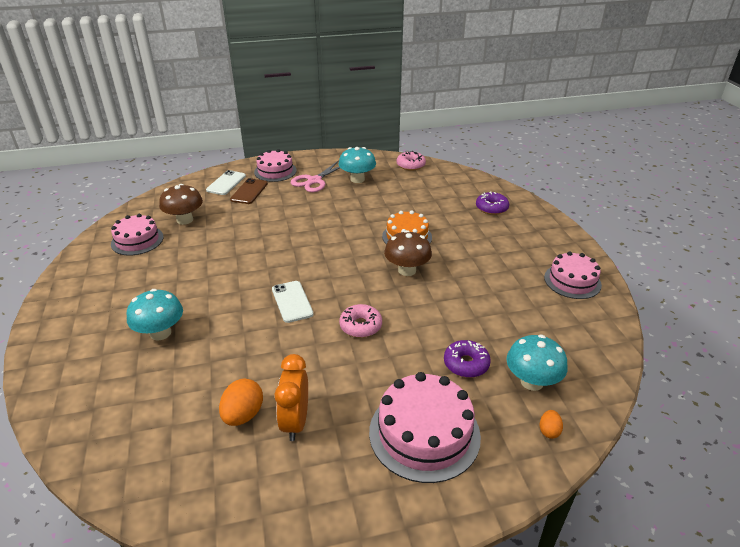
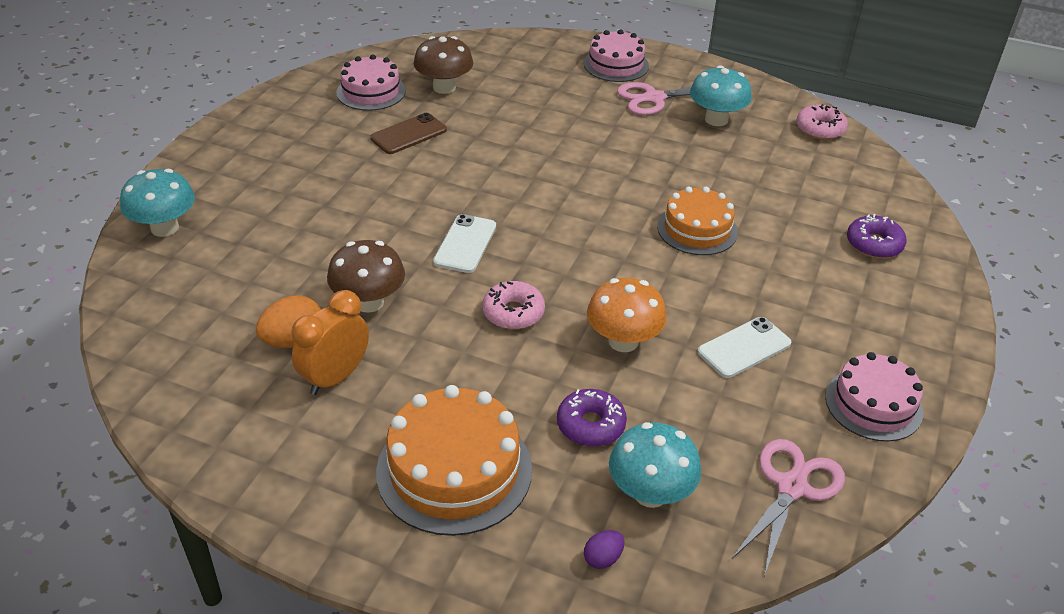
camera: 35 degrees right, 5 degrees up
turquoise mushroom [127,289,183,341] -> turquoise mushroom moved to [120,169,195,237]
white phone [206,170,246,195] -> white phone moved to [698,317,791,378]
brown phone [230,178,268,204] -> brown phone moved to [370,113,447,154]
pink cake [369,372,481,483] -> orange cake [376,385,532,536]
brown mushroom [384,230,432,276] -> brown mushroom moved to [327,240,405,313]
orange egg [540,410,563,439] -> purple egg [584,530,625,569]
none -> orange mushroom [587,278,667,352]
none -> pink scissors [732,439,845,576]

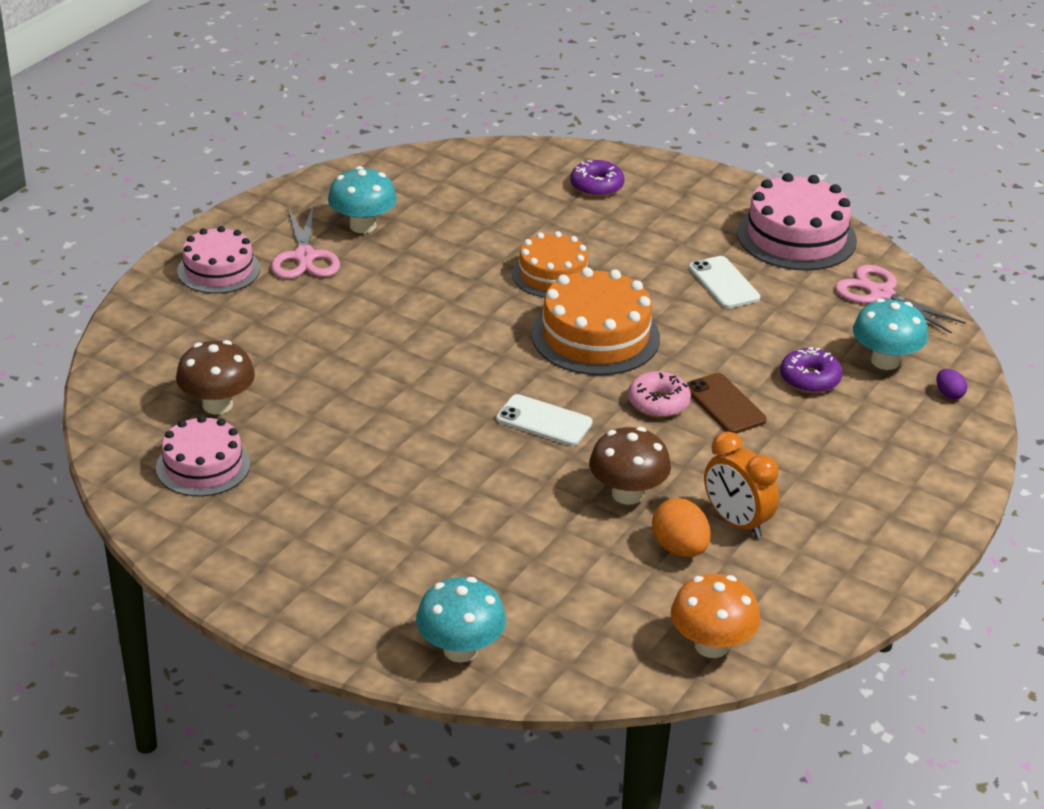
camera: 80 degrees left, 5 degrees down
brown phone [370,113,447,154] -> brown phone moved to [687,373,767,434]
orange cake [376,385,532,536] -> orange cake moved to [532,267,660,375]
orange mushroom [587,278,667,352] -> orange mushroom moved to [671,574,760,658]
pink donut [796,104,848,140] -> none
pink cake [825,352,923,442] -> pink cake [737,173,857,271], size x1.51

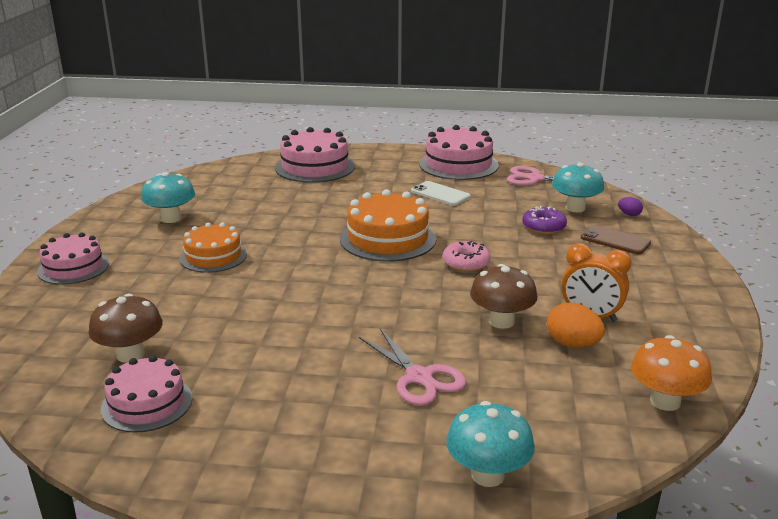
camera: 25 degrees left, 10 degrees down
pink scissors [271,207,340,279] -> pink scissors moved to [359,328,466,405]
white phone [496,394,592,446] -> none
orange cake [512,231,593,297] -> orange cake moved to [179,223,247,273]
purple donut [570,160,624,197] -> pink cake [275,127,355,183]
brown phone [687,373,767,434] -> brown phone moved to [581,225,651,254]

